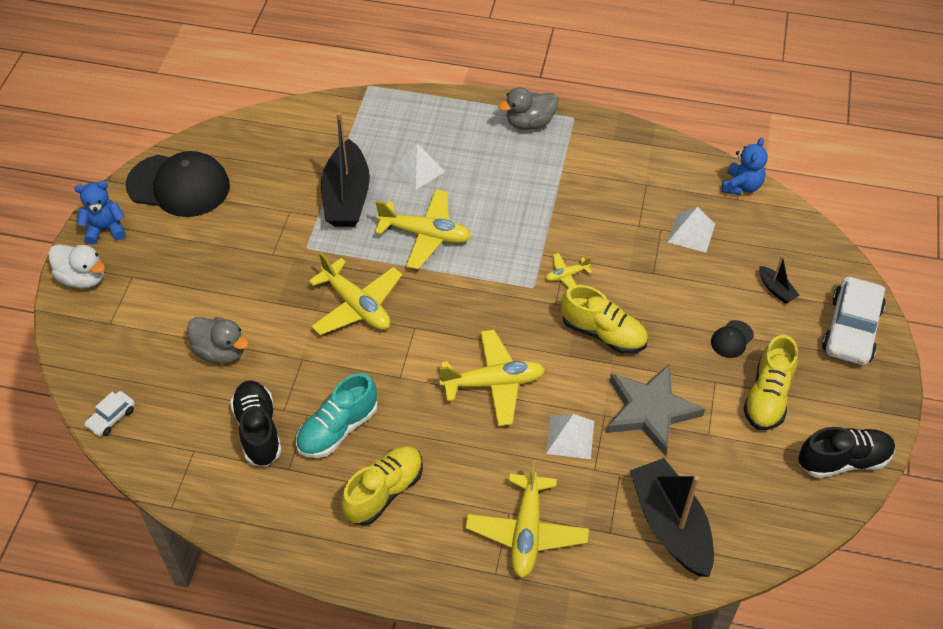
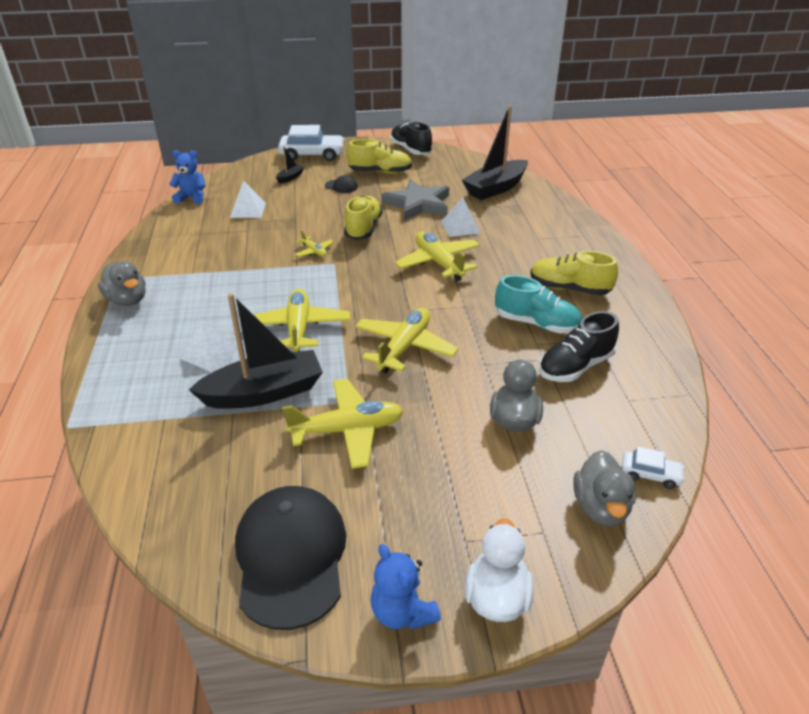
camera: 110 degrees left, 15 degrees down
yellow plane [465,460,589,578] -> yellow plane moved to [282,379,404,469]
none -> grey duck [573,450,636,526]

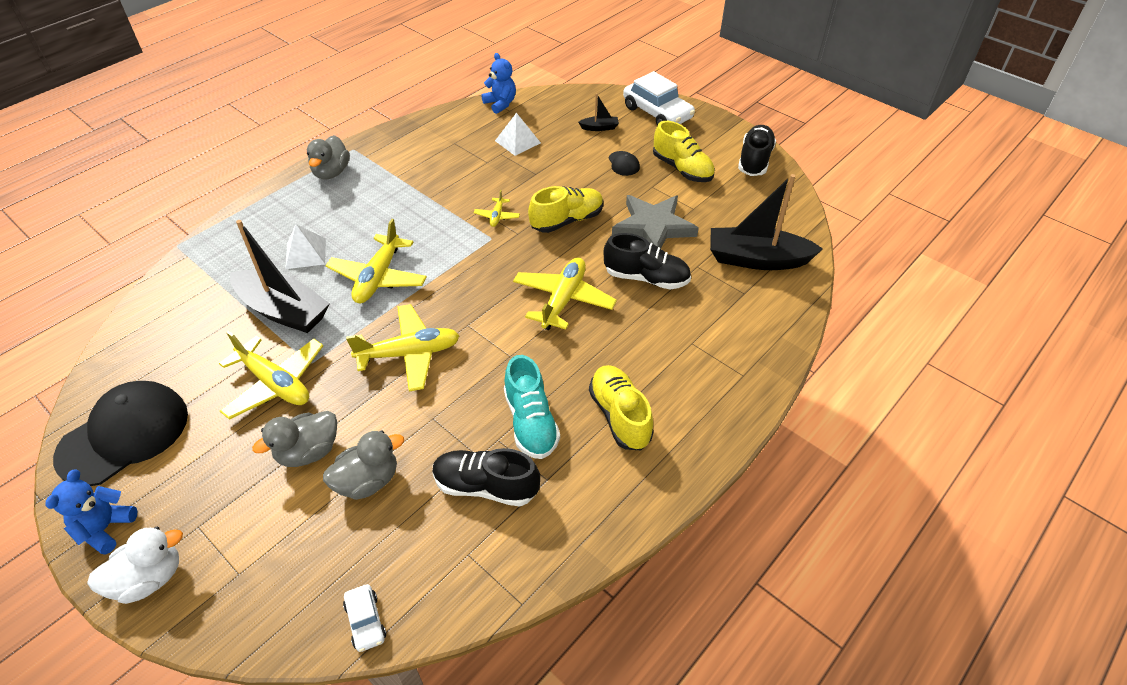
camera: 50 degrees right, 10 degrees up
yellow plane [253,289,351,352] -> yellow plane turned 150 degrees clockwise [325,219,427,303]
white pyramid [441,197,481,237] -> black shoe [604,233,691,289]
grey duck [573,450,636,526] -> grey duck moved to [252,411,337,467]

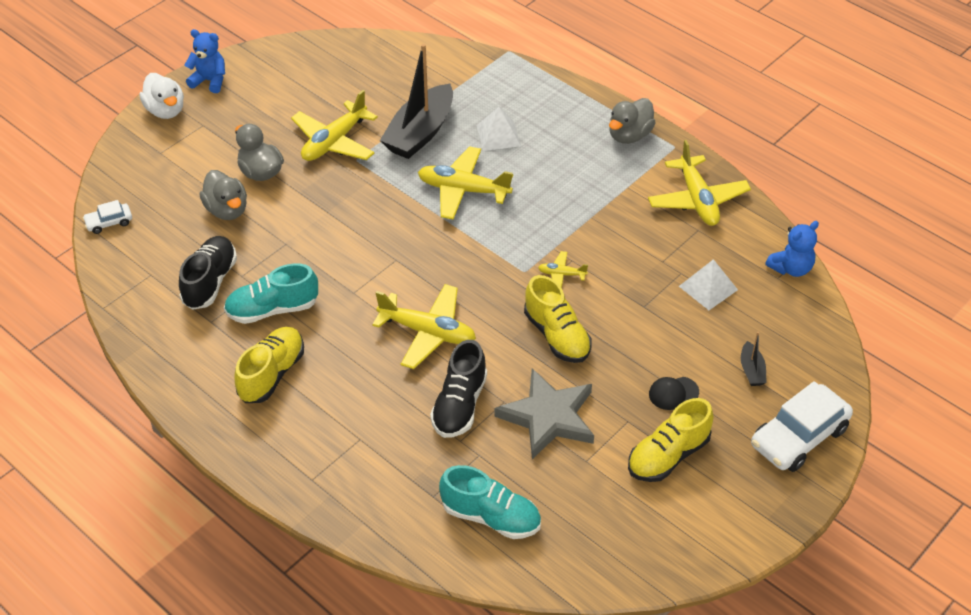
camera: 90 degrees right, 0 degrees up
black cap [53,381,188,486] -> none
grey duck [307,135,350,180] -> grey duck turned 60 degrees counterclockwise [609,98,656,144]
yellow plane [346,304,459,392] -> yellow plane moved to [648,140,751,226]
yellow shoe [589,365,654,450] -> yellow shoe turned 45 degrees counterclockwise [234,327,304,403]
black boat [710,174,823,270] -> turquoise shoe [439,465,541,539]
black shoe [738,125,776,176] -> none

